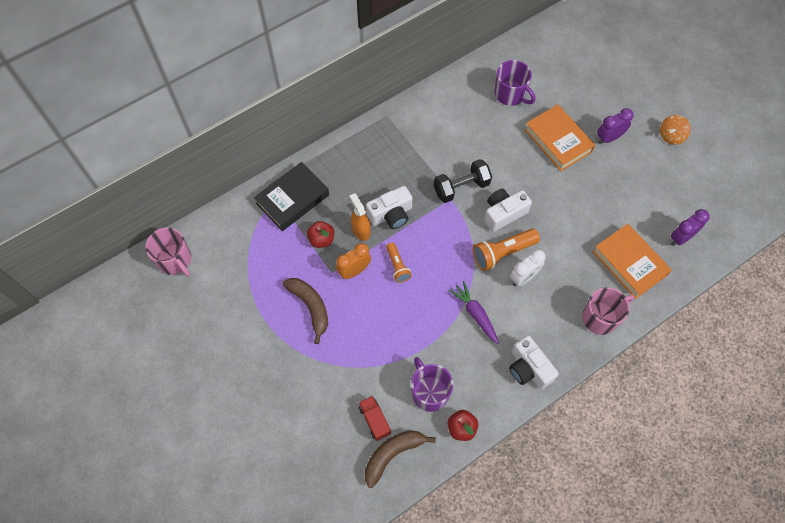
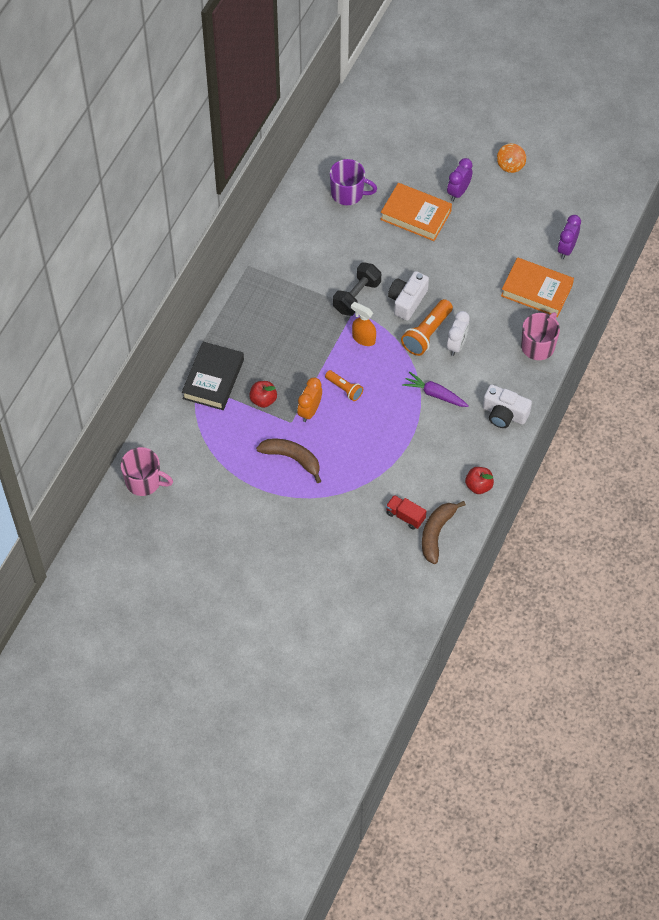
camera: 30 degrees left, 5 degrees down
orange spray bottle [349,193,371,241] -> orange spray bottle moved to [351,302,376,346]
white camera [366,186,412,229] -> none
purple mug [411,357,453,412] -> none

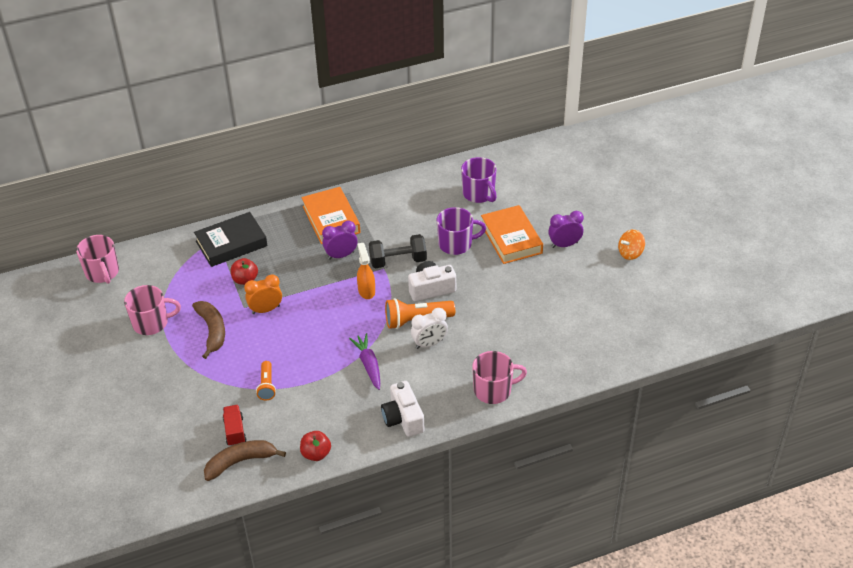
camera: 45 degrees right, 15 degrees down
orange flashlight [325,370,363,401] -> orange flashlight moved to [256,361,276,400]
orange book [501,257,574,317] -> orange book moved to [301,187,361,244]
purple clock [558,215,581,259] -> purple clock moved to [322,221,358,260]
none -> pink mug [124,285,181,335]
none -> purple mug [436,207,486,255]

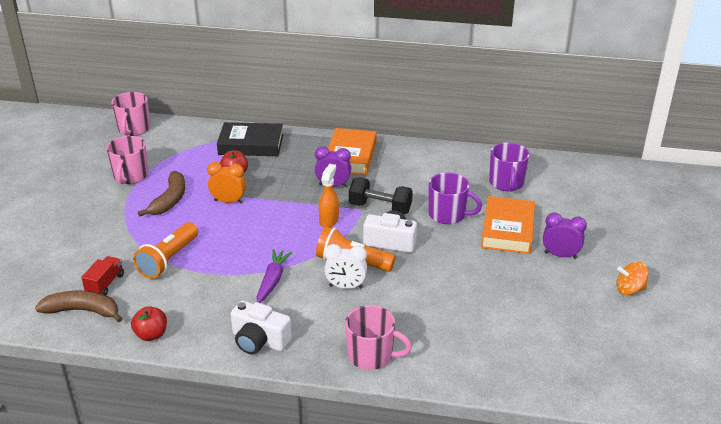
camera: 30 degrees right, 10 degrees down
pink mug [124,285,181,335] -> pink mug turned 75 degrees clockwise [106,136,149,184]
orange flashlight [256,361,276,400] -> orange flashlight [133,222,198,279], size x1.63
white camera [381,381,425,437] -> white camera turned 75 degrees counterclockwise [231,301,292,354]

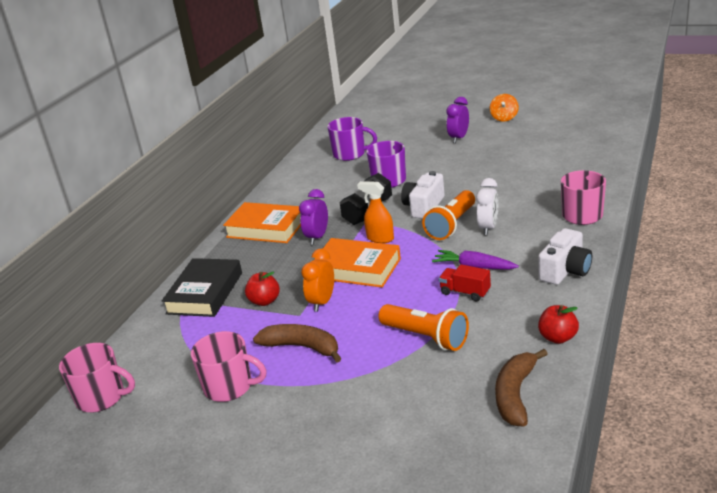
camera: 75 degrees left, 5 degrees down
red truck [81,256,124,295] -> red truck moved to [439,264,491,301]
orange book [481,196,535,254] -> orange book moved to [314,238,401,288]

